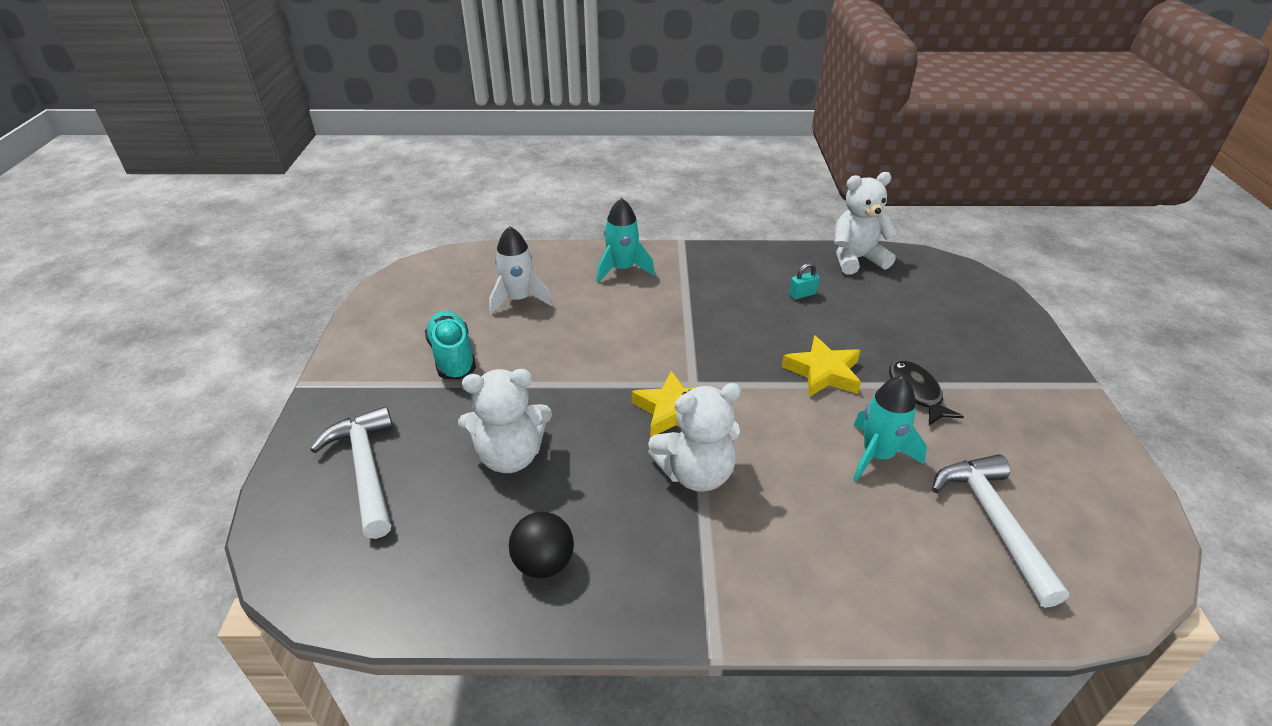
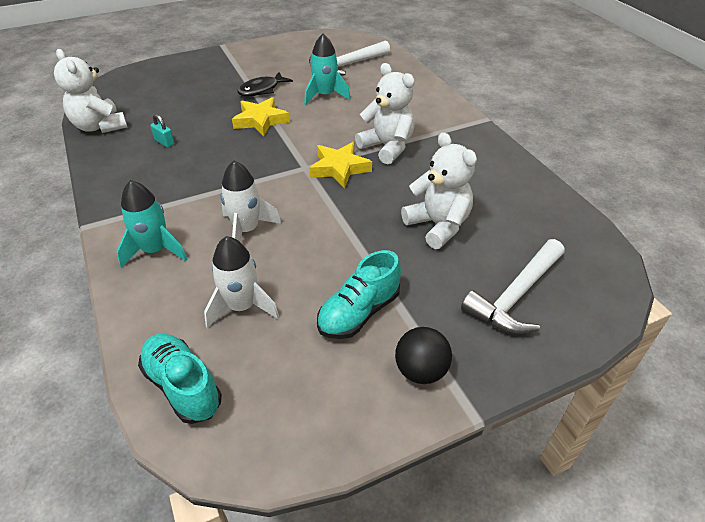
camera: 115 degrees left, 5 degrees up
black ball [509,512,574,578] -> black ball moved to [395,327,452,384]
none -> turquoise shoe [138,334,222,424]
none -> white rocket [220,161,281,242]

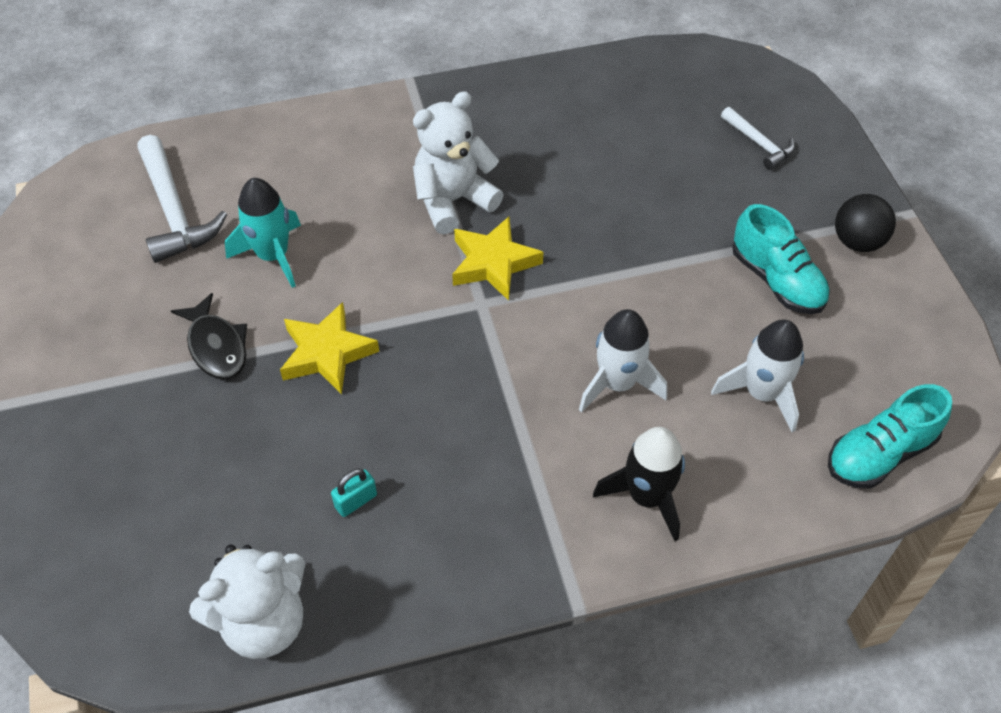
camera: 80 degrees left, 10 degrees up
turquoise rocket [116,180,187,267] -> black rocket [593,427,685,541]
white teddy bear [401,132,477,249] -> none
white hammer [461,239,564,334] -> white hammer [721,107,795,170], size x0.57

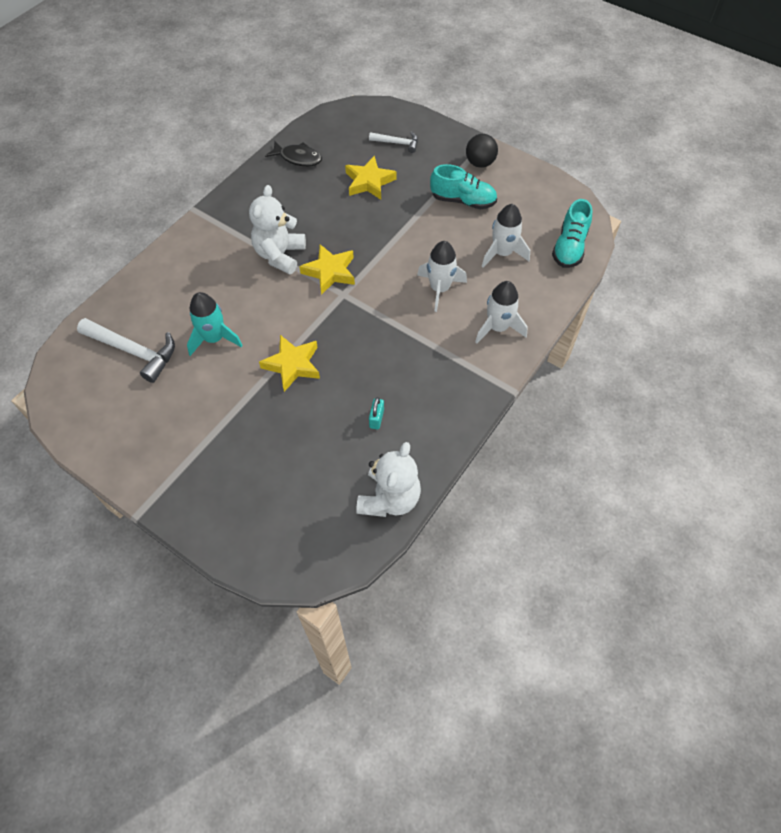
camera: 40 degrees left, 5 degrees up
black fish [171,293,247,380] -> black fish moved to [265,141,322,166]
black rocket [593,427,685,541] -> white rocket [475,281,528,344]
none -> yellow star [345,156,397,200]

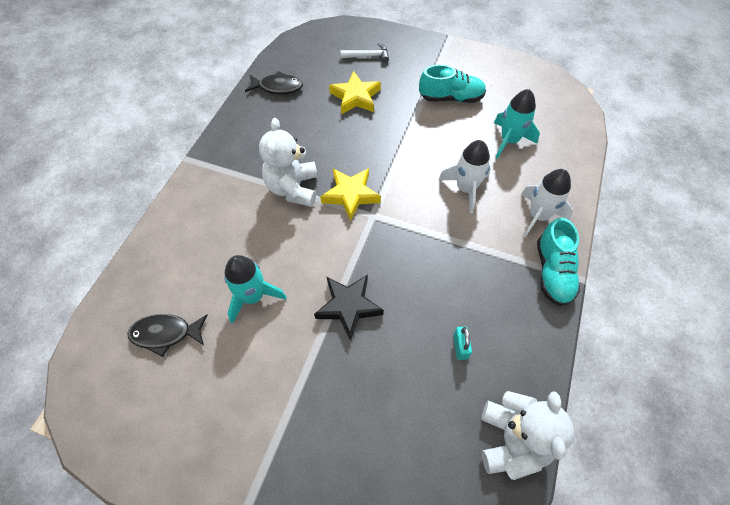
camera: 15 degrees left, 0 degrees up
white hammer [77,318,175,383] -> black fish [127,314,208,357]
yellow star [259,335,320,392] -> black star [314,275,384,341]
black ball [466,134,498,168] -> none
white rocket [482,204,530,268] -> turquoise rocket [494,89,540,159]
turquoise shoe [552,199,592,268] -> turquoise shoe moved to [537,217,580,306]

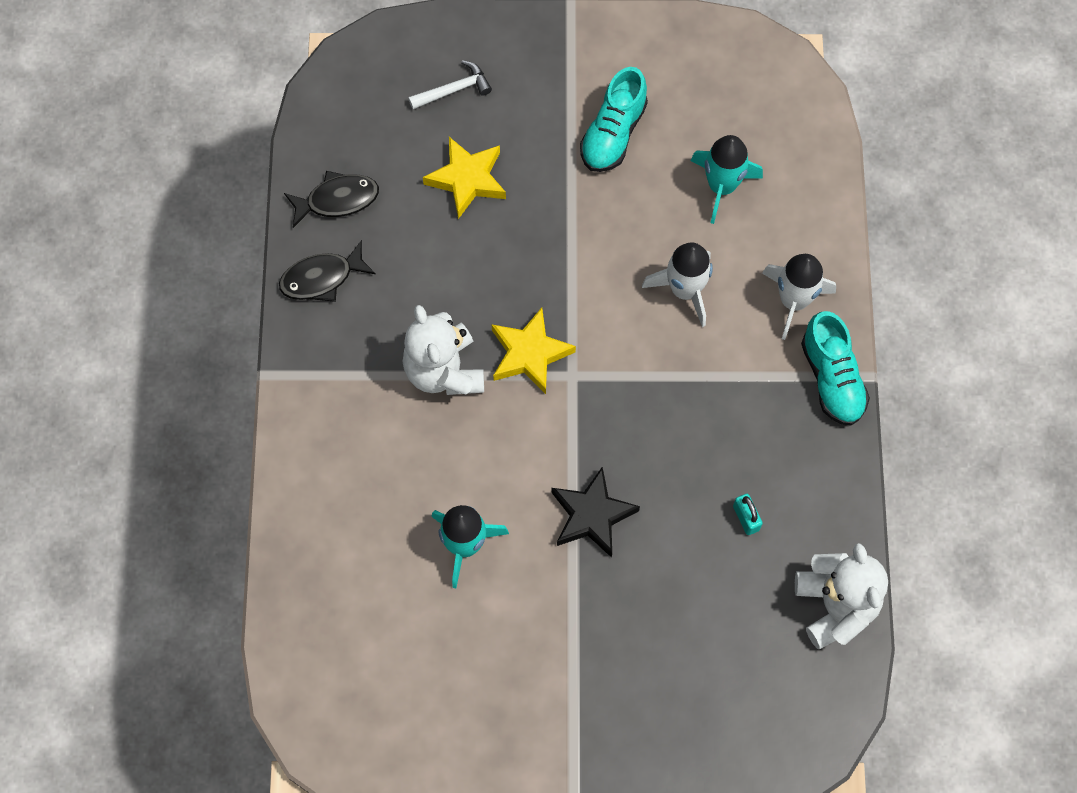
camera: 20 degrees left, 10 degrees up
black fish [127,314,208,357] -> black fish moved to [279,240,376,302]
turquoise shoe [419,64,486,103] -> turquoise shoe turned 135 degrees clockwise [580,67,648,172]

